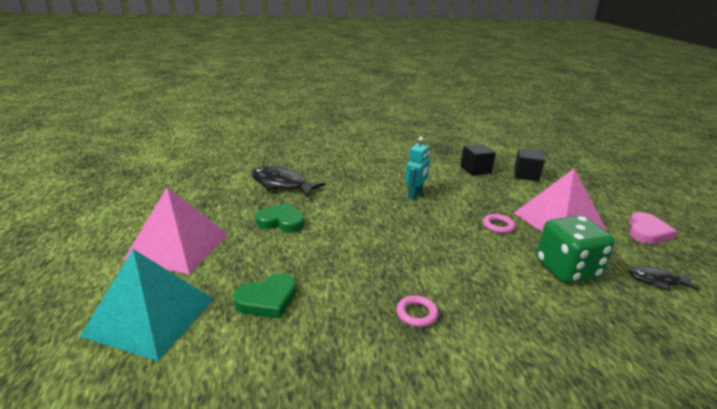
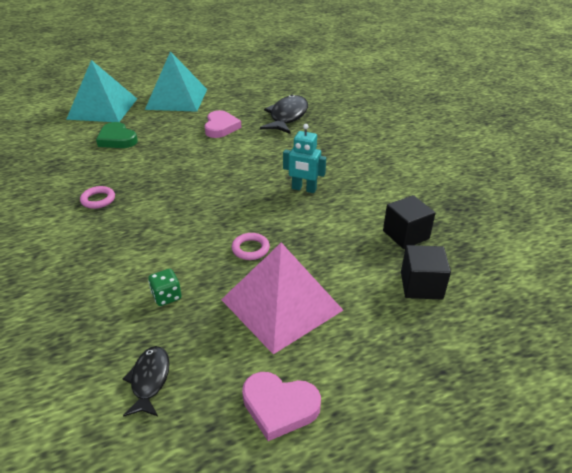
camera: 80 degrees right, 10 degrees up
pink pyramid [123,187,228,275] -> turquoise pyramid [145,51,207,112]
green heart [255,203,305,232] -> pink heart [204,110,242,138]
green dice [536,215,615,284] -> green dice [148,269,181,306], size x0.44

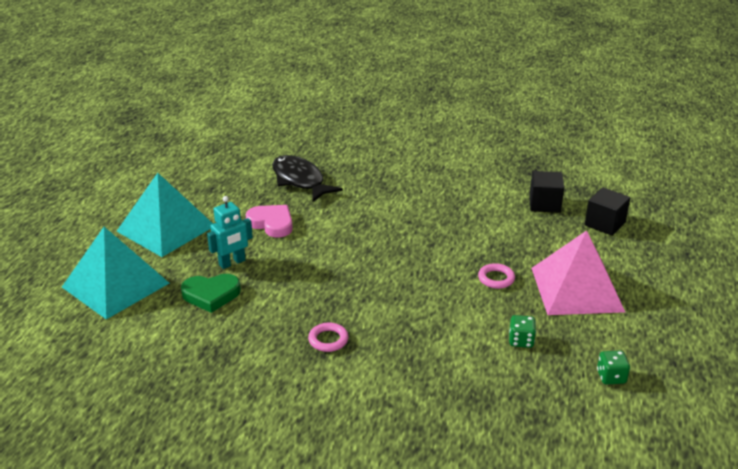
camera: 55 degrees left, 5 degrees down
black fish [123,346,170,417] -> green dice [597,351,630,385]
pink heart [242,372,321,441] -> none
turquoise robot [283,124,326,193] -> turquoise robot moved to [207,196,253,269]

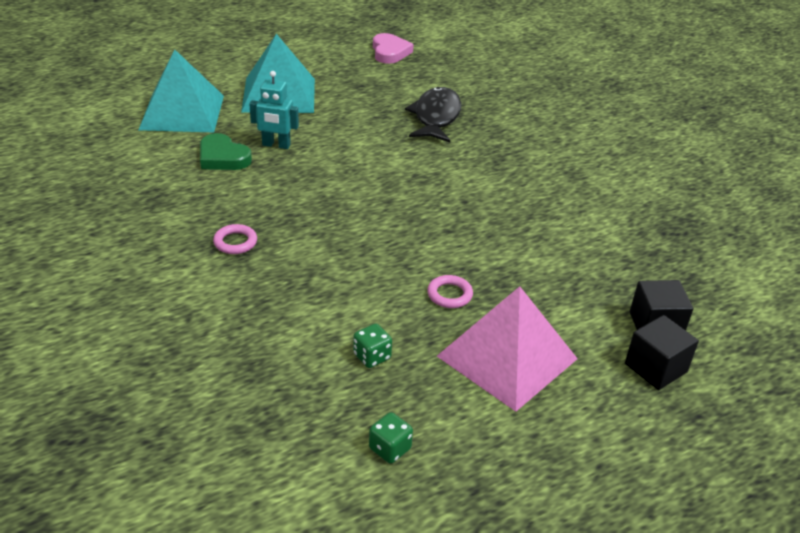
camera: 45 degrees right, 5 degrees up
pink heart [246,205,293,237] -> pink heart moved to [373,33,414,64]
black cube [529,171,564,213] -> black cube moved to [625,315,699,390]

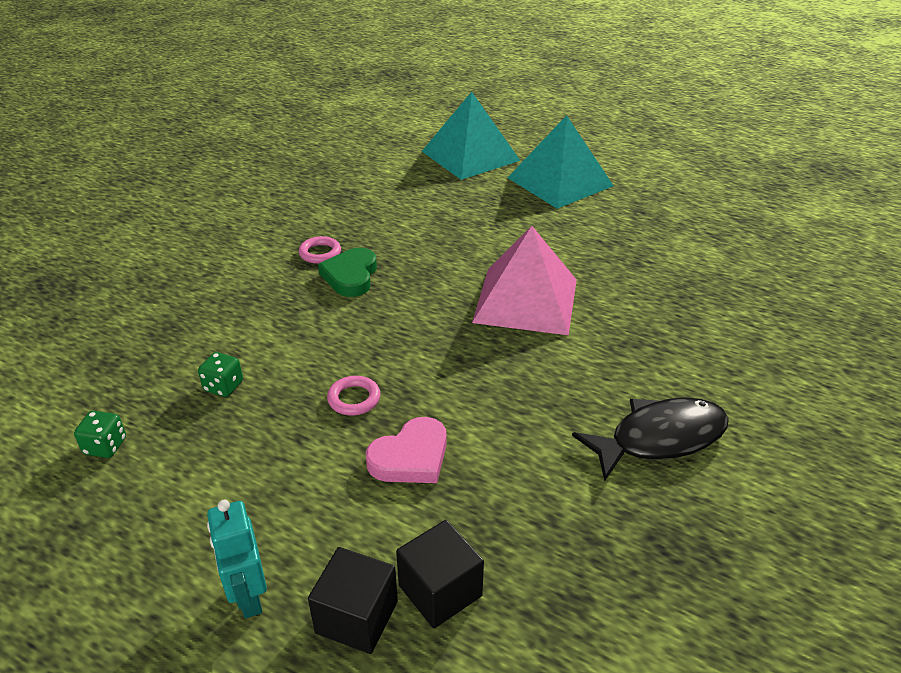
camera: 60 degrees right, 0 degrees up
green heart [200,133,252,170] -> green heart moved to [318,248,377,297]
turquoise robot [249,71,299,149] -> turquoise robot moved to [207,500,267,618]
pink heart [373,33,414,64] -> pink heart moved to [366,417,447,483]
black fish [405,87,461,143] -> black fish moved to [572,397,729,481]
pink pyramid [437,286,578,412] -> pink pyramid moved to [472,226,577,335]

